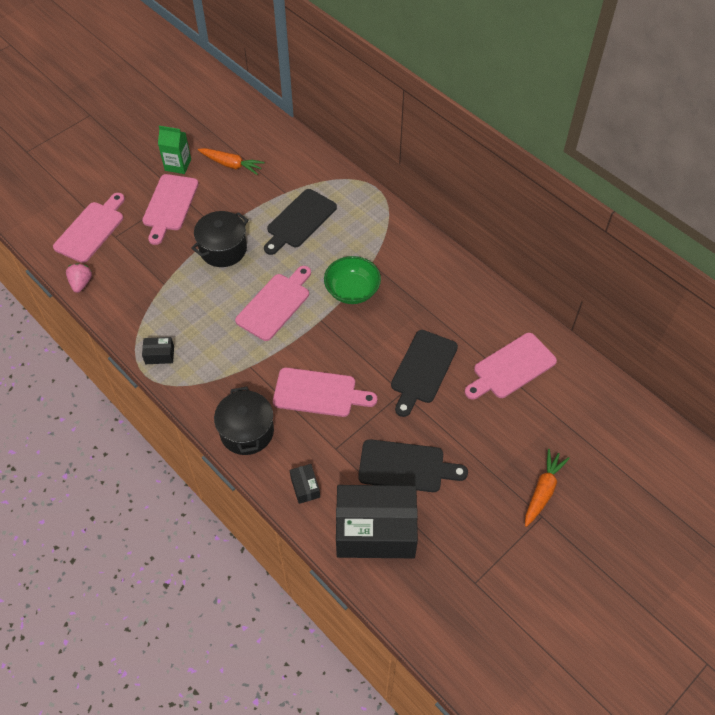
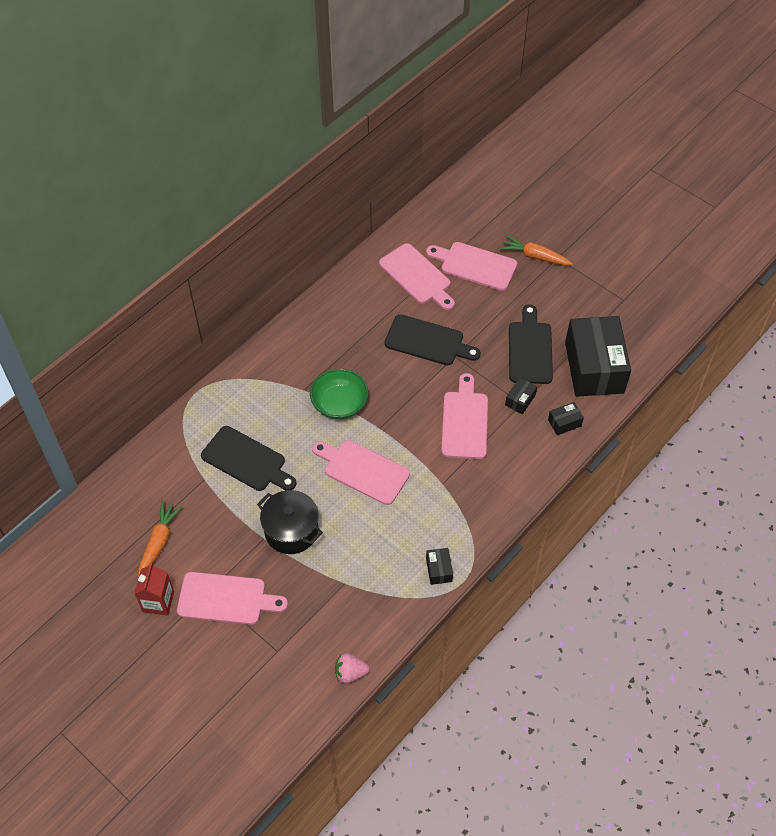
camera: 95 degrees left, 0 degrees up
pink cutting board [53,193,125,263] -> pink cutting board moved to [426,242,517,291]
green carton [158,126,191,174] -> red carton [134,563,174,616]
black pot [214,386,274,455] -> none
none -> black box [505,378,537,414]

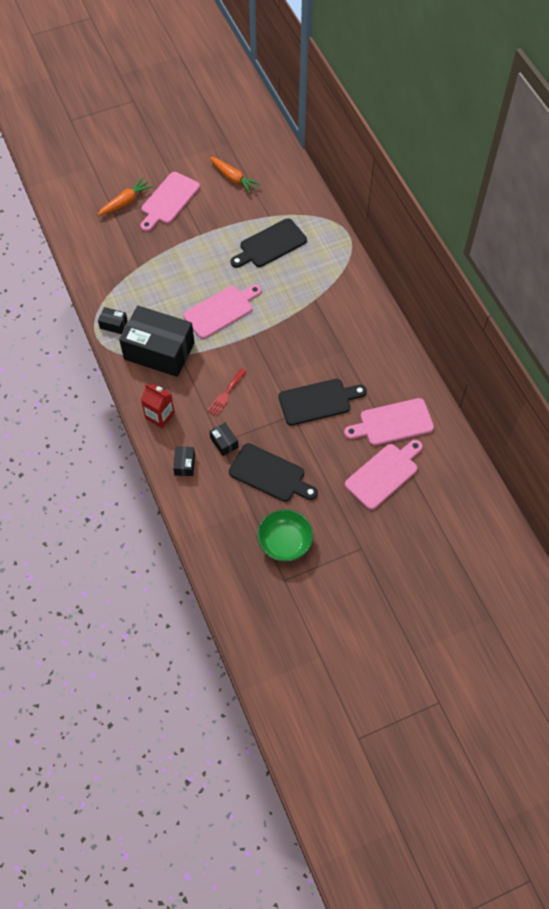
camera: 115 degrees right, 5 degrees up
red carton [134,563,174,616] -> red carton moved to [141,384,175,428]
black pot [257,490,323,554] -> none
green bowl [310,369,368,419] -> green bowl moved to [257,509,313,562]
pink strawberry [335,653,370,684] -> none
black cutting board [384,314,481,365] -> black cutting board turned 150 degrees counterclockwise [278,379,367,426]
pink cutting board [441,373,488,459] -> red fork [207,368,247,417]
orange carrot [500,235,573,265] -> orange carrot moved to [97,177,153,216]
black box [565,316,631,397] -> black box moved to [119,306,195,377]

